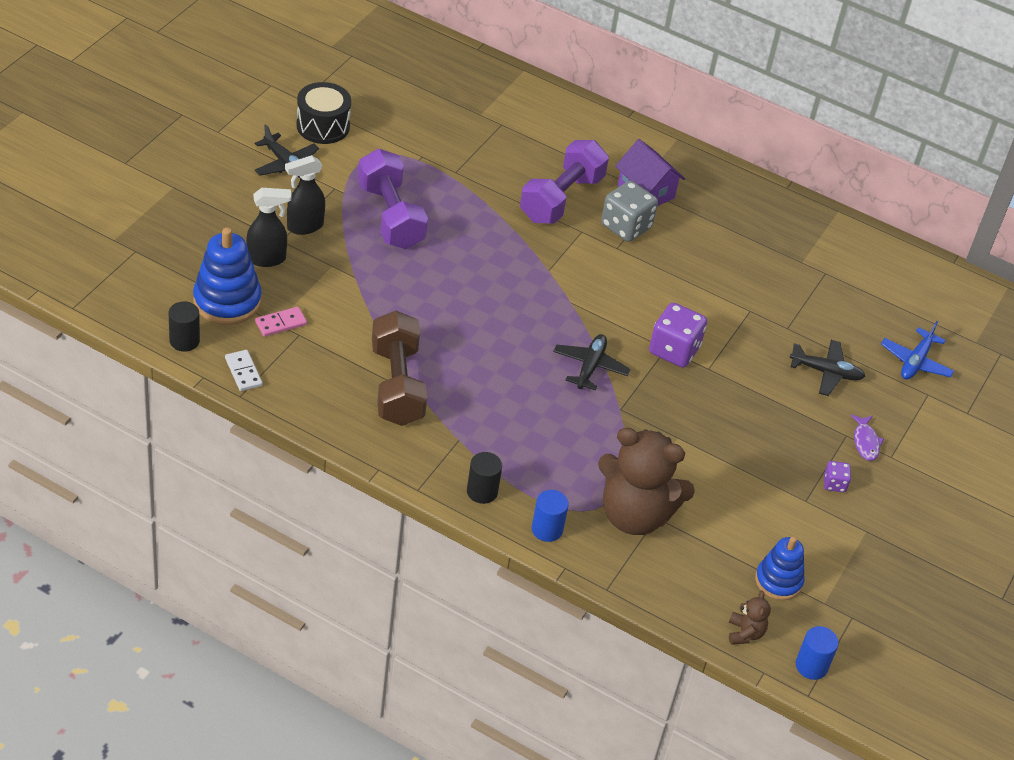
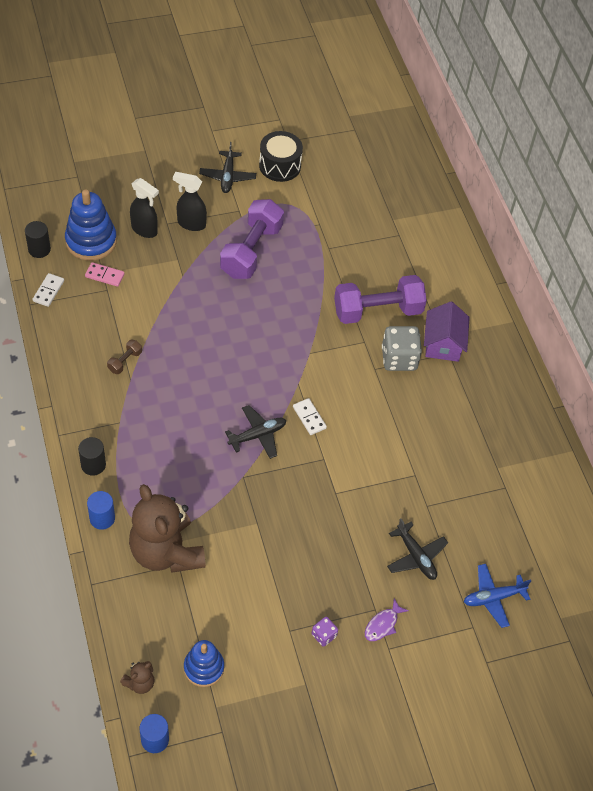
camera: 45 degrees right, 10 degrees up
brown dumbbell [372,311,427,426] -> brown dumbbell [107,340,142,374], size x0.42
purple dice [649,303,707,367] -> none
none -> white domino [293,398,327,435]

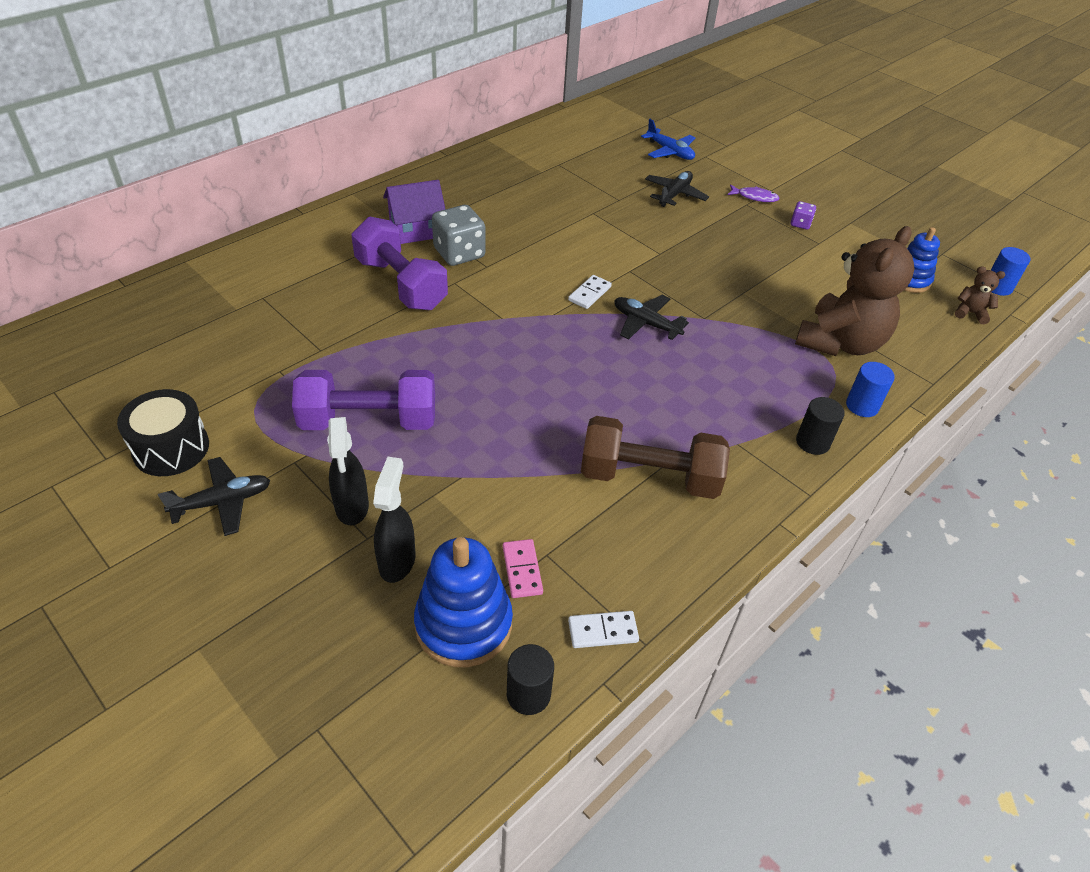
camera: 115 degrees left, 10 degrees down
brown dumbbell [107,340,142,374] -> brown dumbbell [581,416,730,499], size x2.37

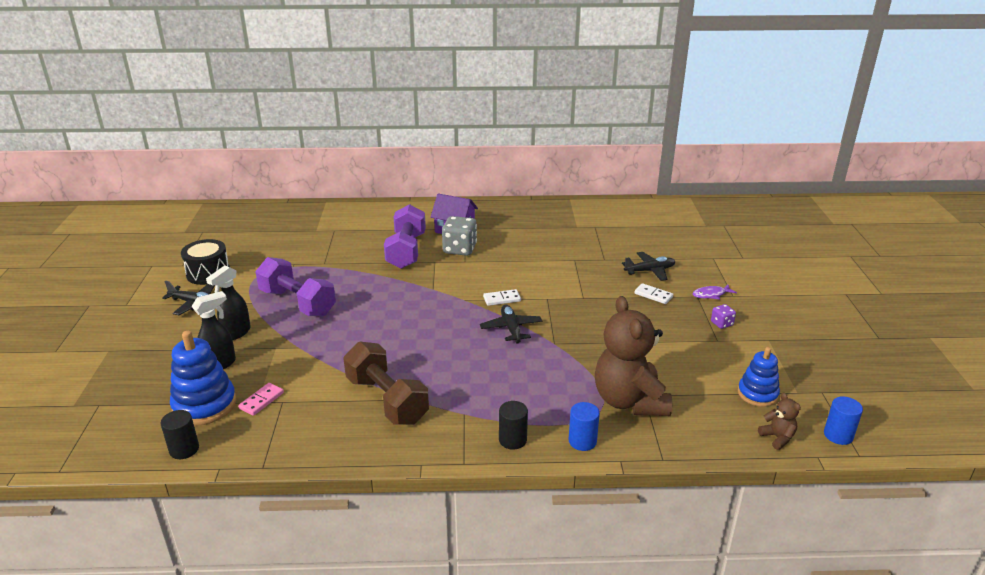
camera: 45 degrees right, 15 degrees down
white domino [568,611,639,648] -> white domino moved to [634,283,673,304]
blue plane [641,119,695,160] -> none
purple fish [728,184,780,202] -> purple fish turned 105 degrees clockwise [692,284,737,299]
brown teddy bear [795,226,915,356] -> brown teddy bear turned 90 degrees clockwise [595,296,672,416]

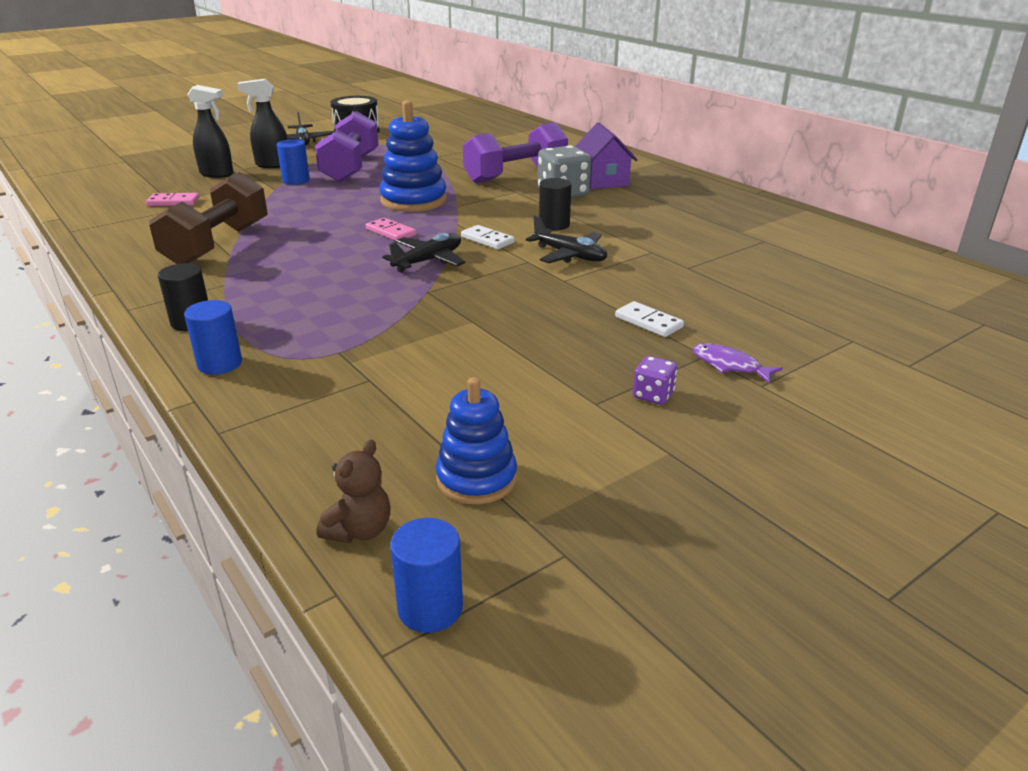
camera: 55 degrees right, 0 degrees up
black cylinder [161,410,199,459] -> black cylinder moved to [539,178,571,230]
blue stacking toy [170,331,236,426] -> blue stacking toy moved to [379,101,447,212]
brown teddy bear [595,296,672,416] -> none
black plane [622,252,675,281] -> black plane moved to [526,215,607,263]
white domino [634,283,673,304] -> white domino turned 45 degrees counterclockwise [615,301,684,337]
none -> blue cylinder [277,139,310,185]
none -> pink domino [366,218,416,241]

